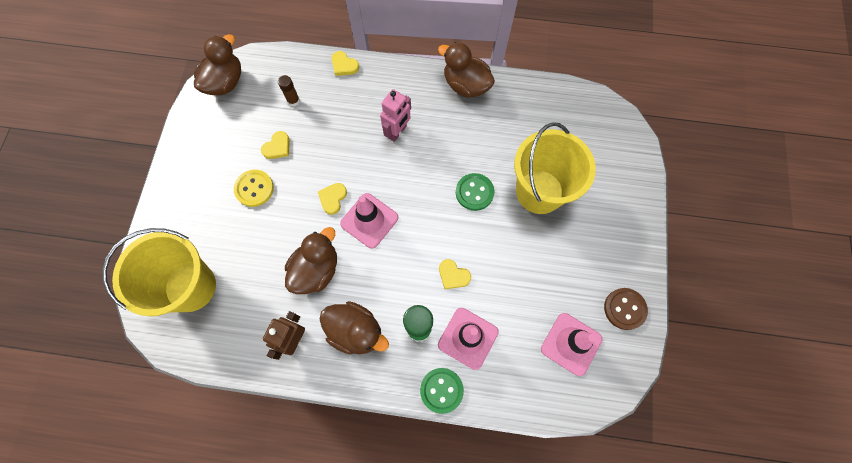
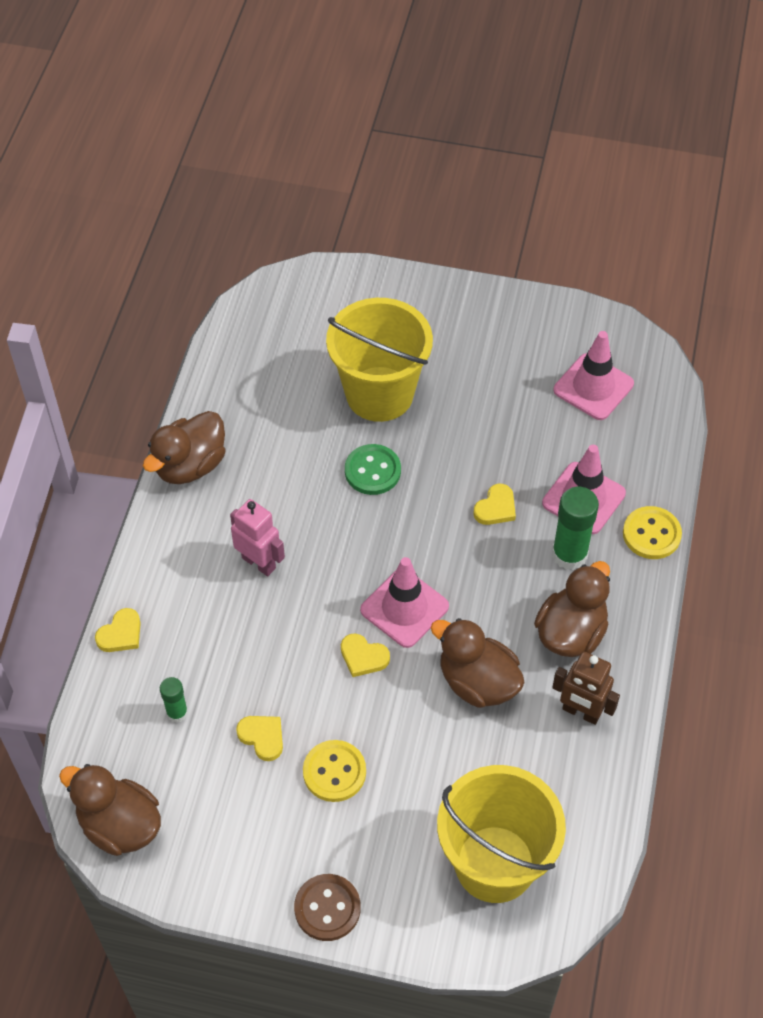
camera: 85 degrees left, 15 degrees down
brown glue stick [278,75,300,107] -> green glue stick [160,677,188,723]
green button [420,368,464,414] -> yellow button [623,506,682,559]
brown button [604,288,648,330] -> brown button moved to [294,874,361,941]

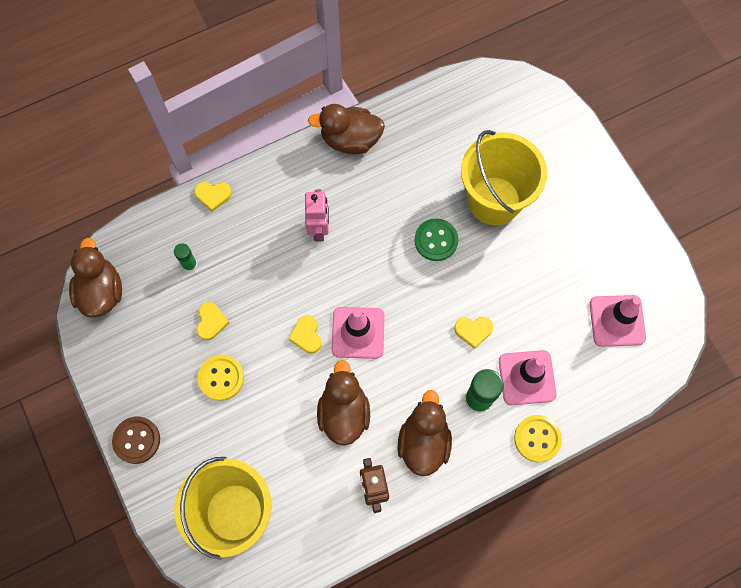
camera: 50 degrees right, 15 degrees up
brown duck [534,561,610,657] -> brown duck turned 75 degrees counterclockwise [398,390,452,476]

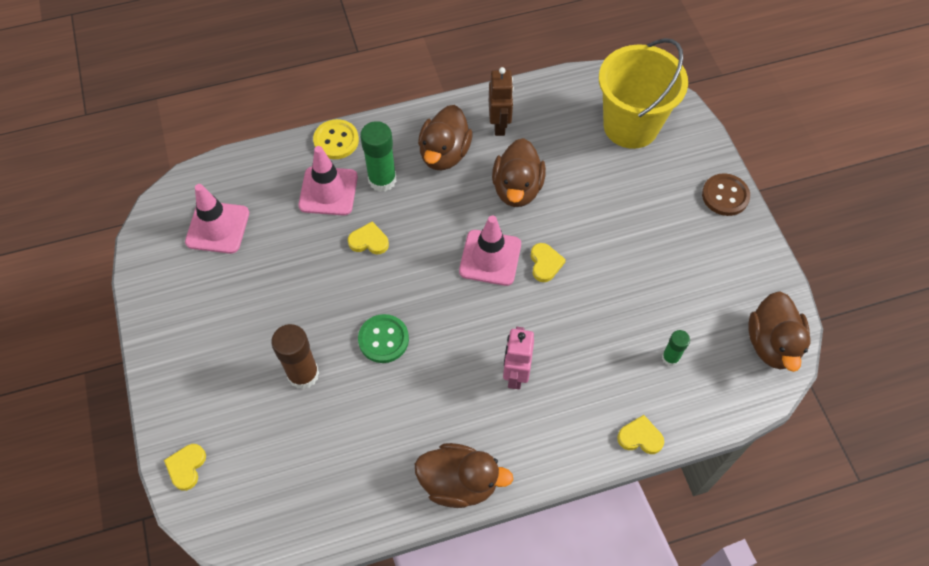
camera: 170 degrees left, 10 degrees down
yellow heart [196,302,229,341] -> yellow heart moved to [164,444,206,491]
yellow button [197,355,244,401] -> none
yellow bucket [461,130,547,226] -> brown glue stick [271,324,319,389]

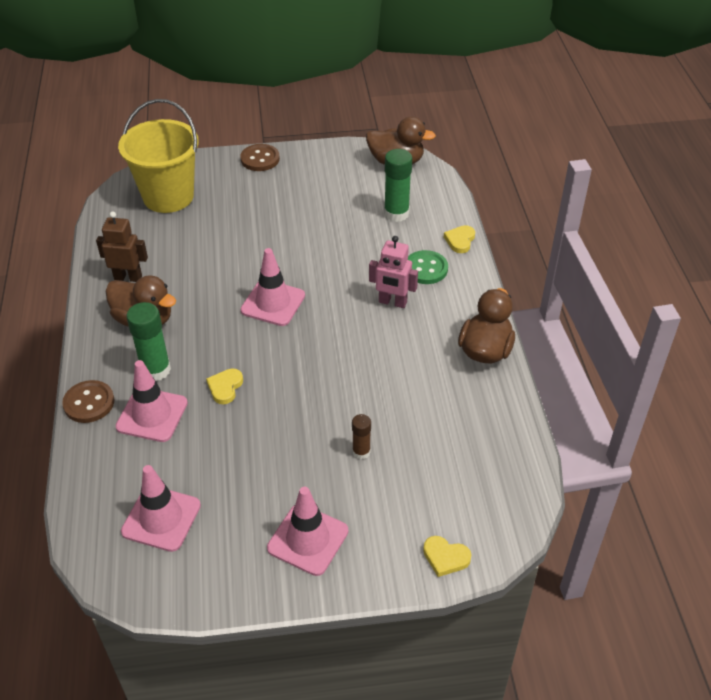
camera: 80 degrees left, 15 degrees down
brown glue stick [271,324,319,389] -> brown glue stick [352,414,371,459], size x0.57
yellow button [313,119,359,159] -> brown button [62,380,114,423]
green button [358,314,409,363] -> green button moved to [408,250,448,284]
brown duck [492,138,546,207] -> none
yellow heart [531,243,566,282] -> none
green glue stick [662,330,690,366] -> green glue stick [384,149,412,222], size x1.76
none -> pink traffic cone [267,487,348,576]

